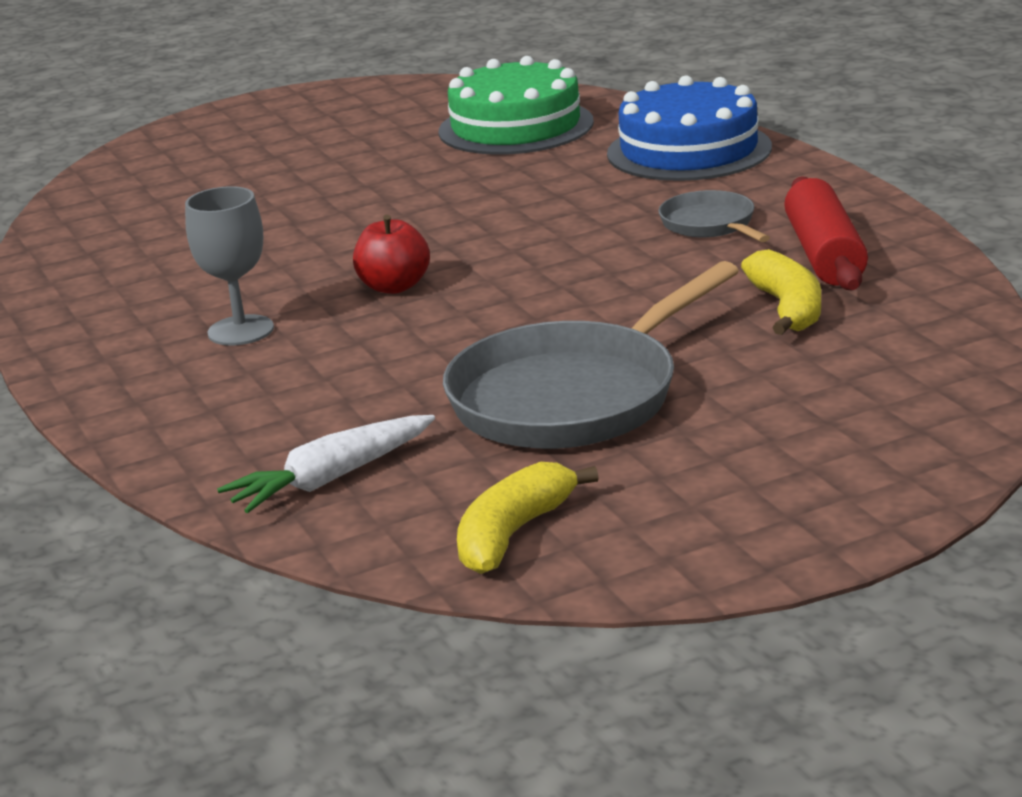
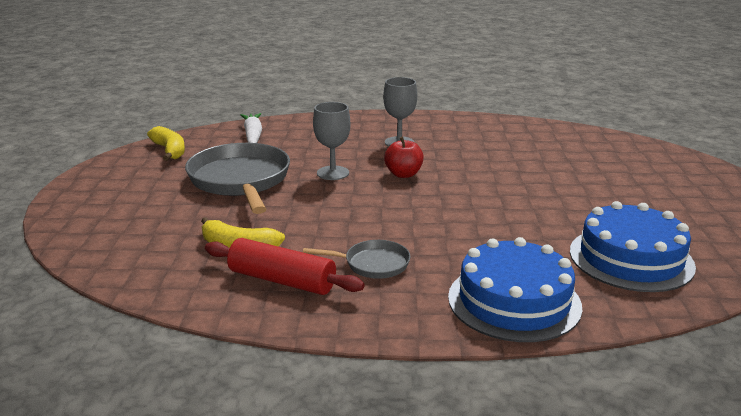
camera: 115 degrees right, 0 degrees up
green cake [439,56,594,155] -> blue cake [570,201,696,292]
none -> grey goblet [313,102,350,180]

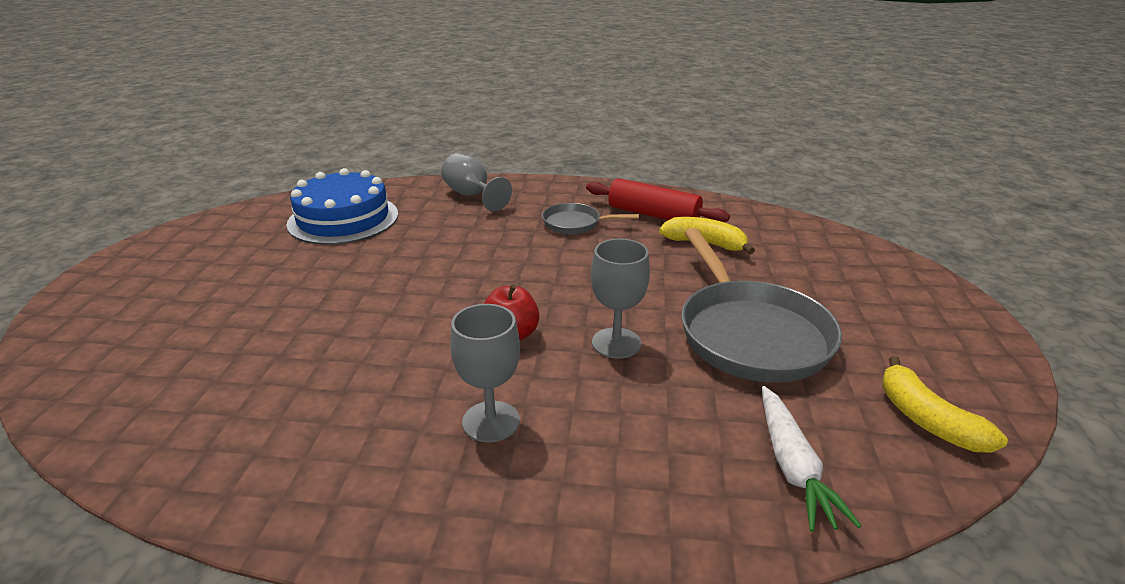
camera: 175 degrees left, 5 degrees up
blue cake [448,237,582,342] -> grey goblet [441,153,512,211]

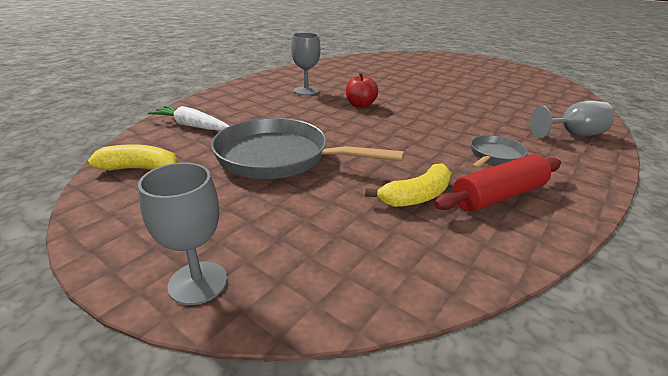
camera: 120 degrees right, 0 degrees up
blue cake [286,168,398,245] -> none
grey goblet [591,239,650,359] -> grey goblet moved to [138,162,227,305]

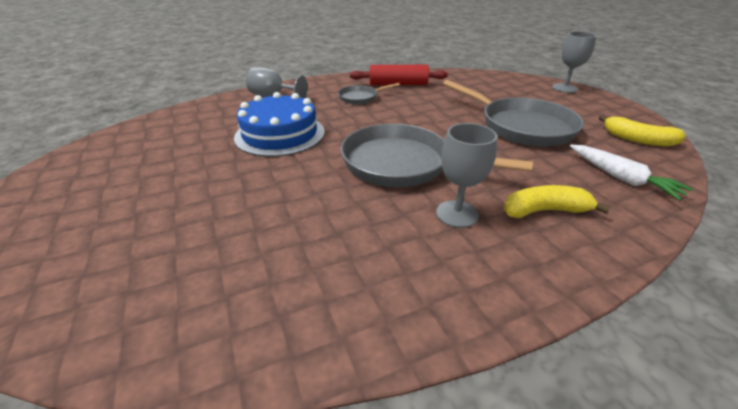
camera: 150 degrees left, 5 degrees up
red apple [346,72,378,108] -> grey pan [341,124,533,187]
yellow banana [365,163,451,207] -> yellow banana moved to [504,185,611,218]
none -> blue cake [234,92,325,157]

